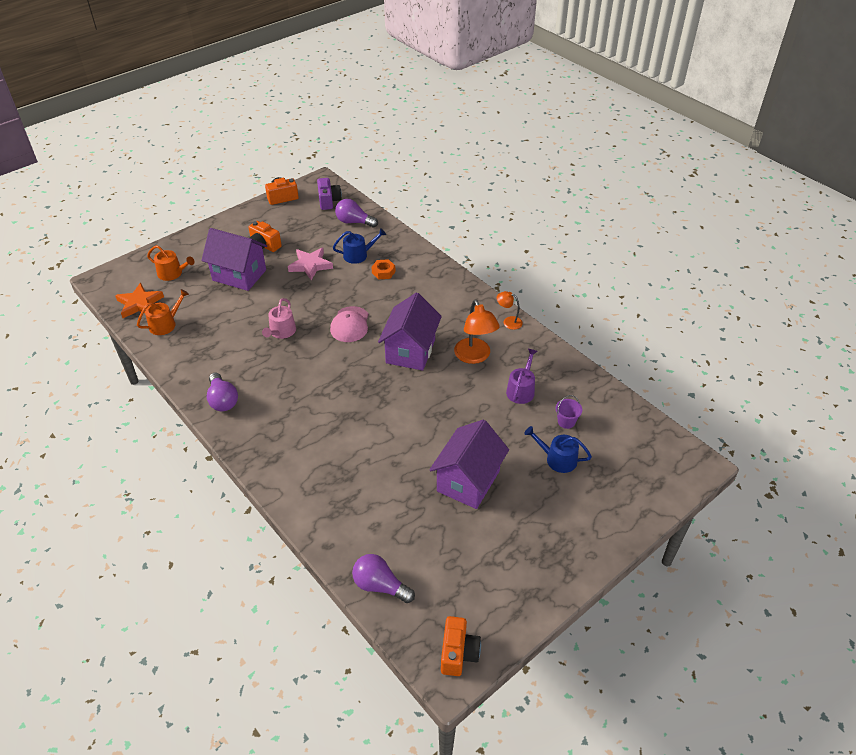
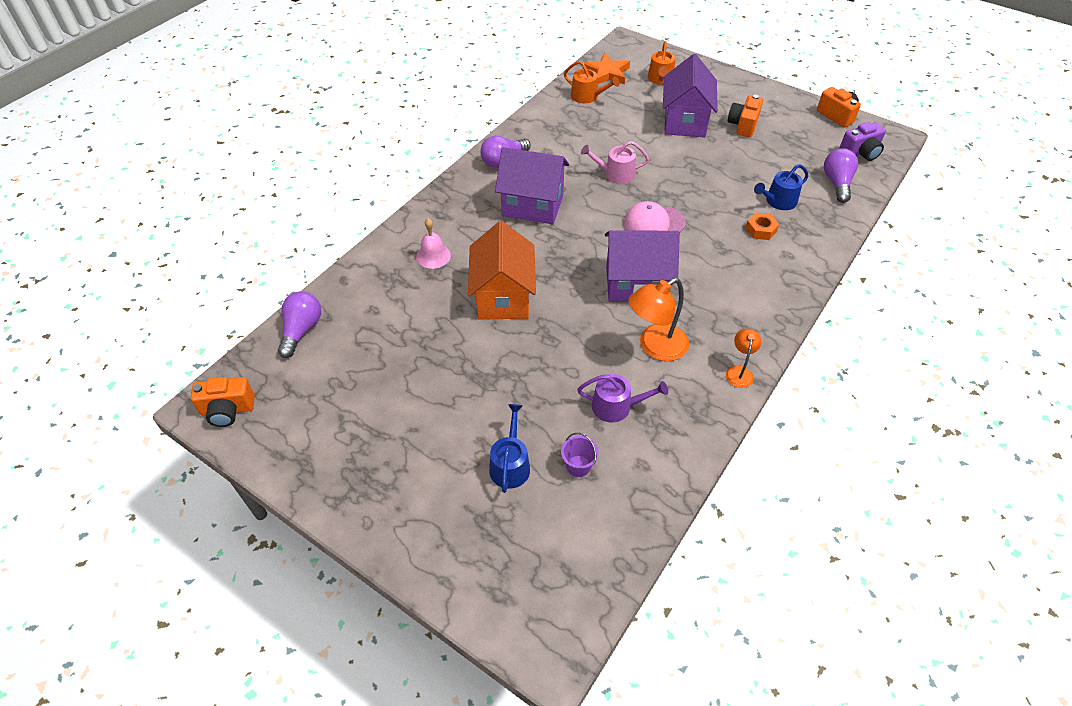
camera: 75 degrees right, 5 degrees up
pink star [288,248,333,280] -> none
blue watering can [333,228,386,264] -> blue watering can turned 90 degrees clockwise [754,164,809,210]
purple house [429,420,509,509] -> purple house moved to [495,147,569,224]
none -> pink bell [416,218,451,269]
none -> orange house [468,221,536,320]

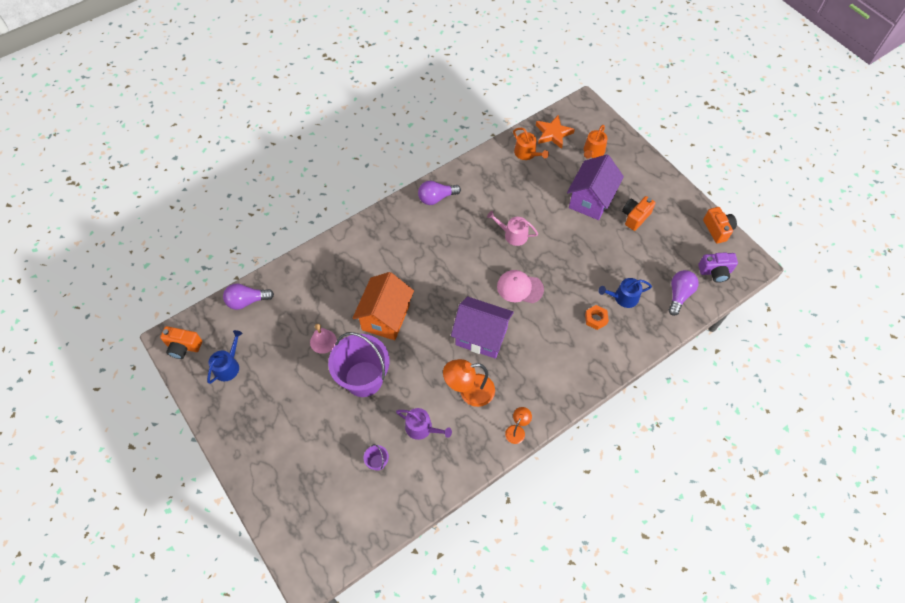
camera: 20 degrees right, 10 degrees up
purple light bulb [278,291,321,358] -> purple light bulb turned 135 degrees counterclockwise [223,284,274,310]
pink bell [416,218,451,269] -> pink bell moved to [310,324,337,354]
blue watering can [489,404,530,493] -> blue watering can moved to [207,330,243,384]
purple house [495,147,569,224] -> none
none -> purple bucket [328,332,390,397]

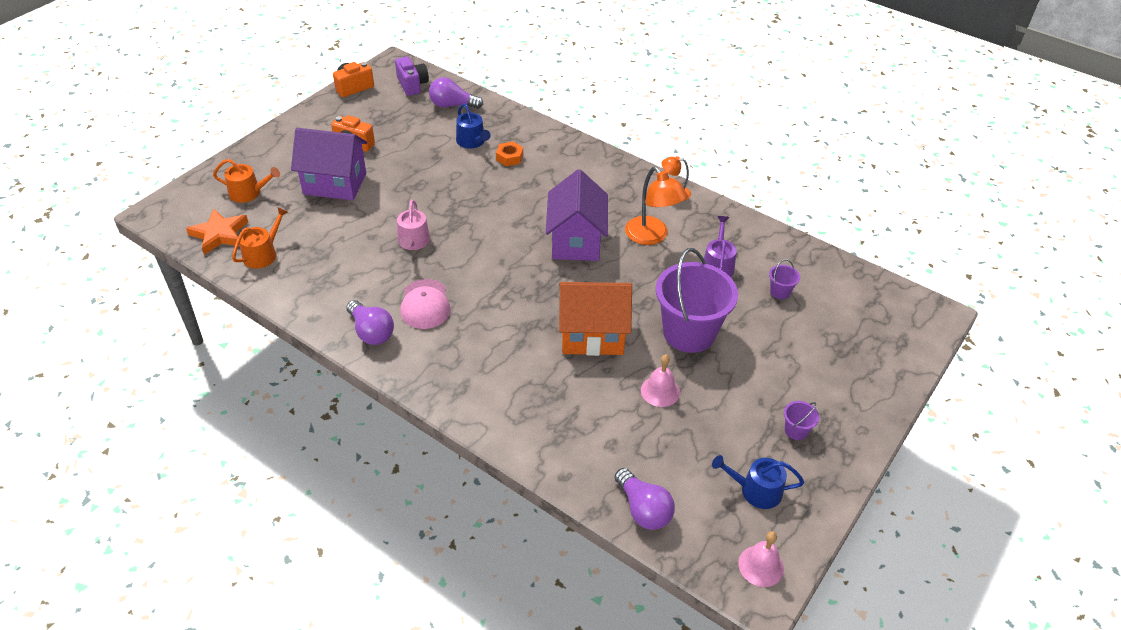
camera: 110 degrees left, 15 degrees down
orange camera [160,326,202,359] -> pink bell [738,531,784,587]
pink cap [497,270,544,303] -> pink cap moved to [400,279,451,329]
none -> purple bucket [784,401,819,440]

